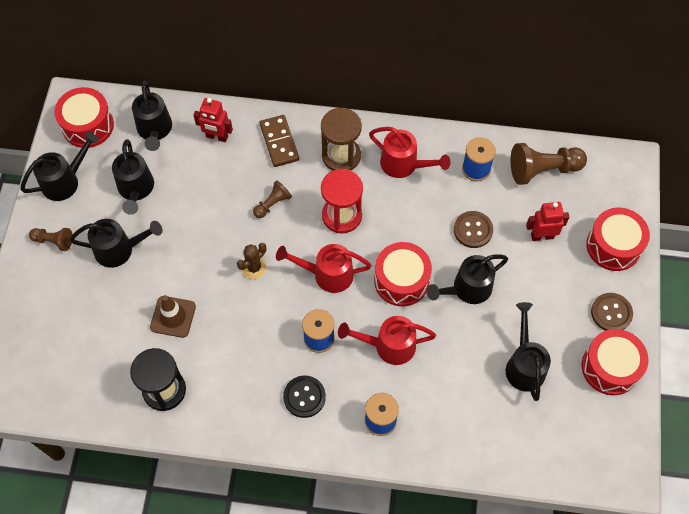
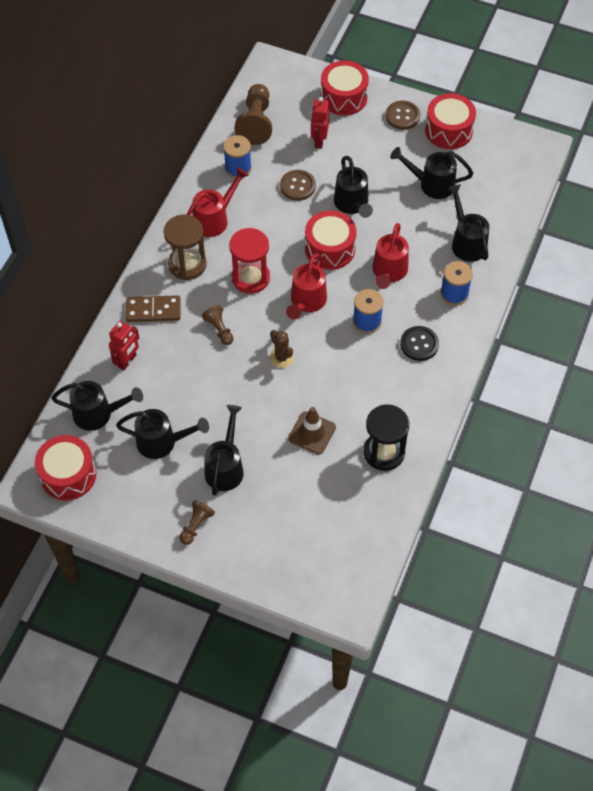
camera: 75 degrees left, 5 degrees down
black watering can [20,132,99,201] -> black watering can moved to [447,184,490,262]

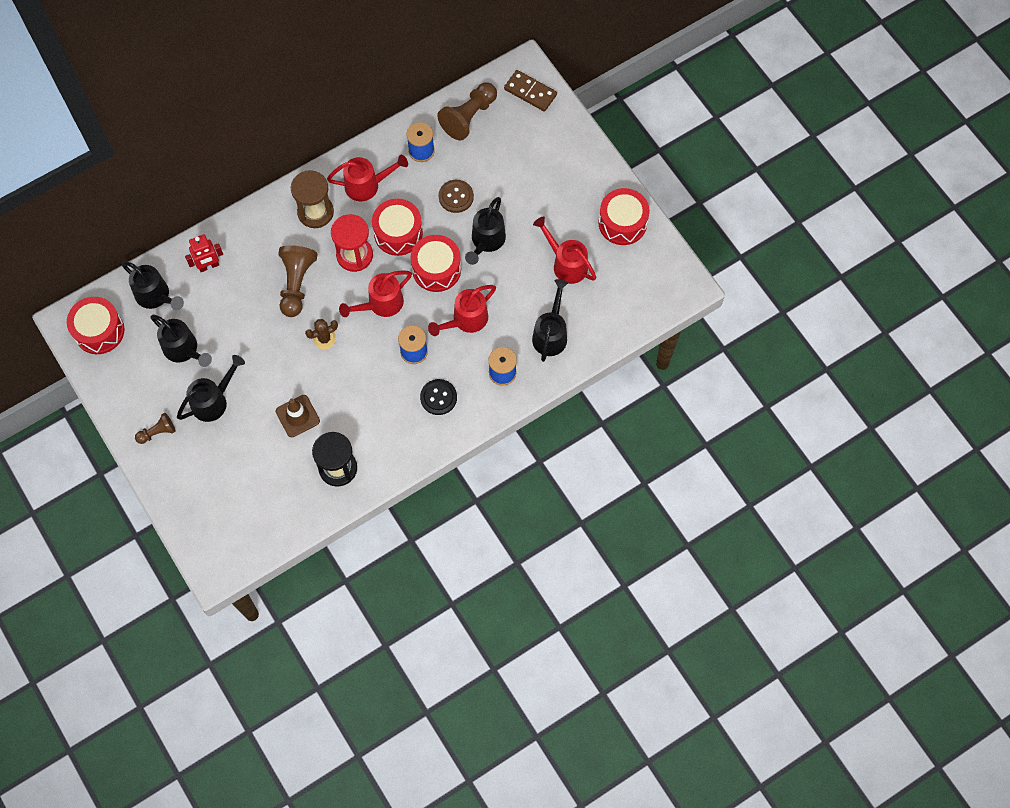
camera: 35 degrees right, 10 degrees up
brown domino [126,295,181,322] -> brown domino moved to [504,70,557,112]
brown pawn [202,305,234,345] -> brown pawn [278,245,317,317], size x1.82
brown cactus [270,330,294,368] -> brown cactus turned 60 degrees clockwise [305,319,338,349]
red robot [311,97,330,149] -> none
red drum [321,60,369,116] -> red drum moved to [372,199,423,256]
brown button [386,101,420,130] -> none
black watering can [390,147,473,199] -> red watering can [533,216,596,284]

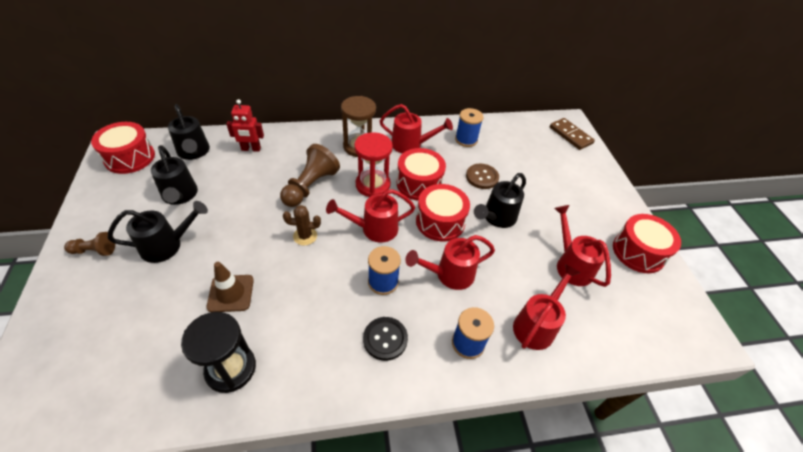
camera: 20 degrees right, 20 degrees down
brown pawn [437,82,497,141] -> none
black watering can [532,279,568,362] -> red watering can [513,264,581,350]

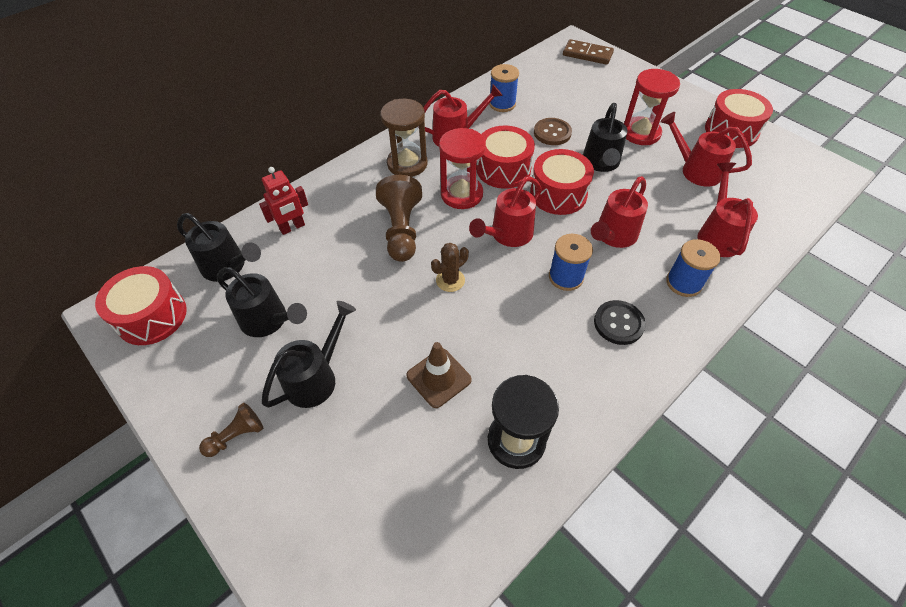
camera: 30 degrees left, 5 degrees up
none -> red hourglass [624,69,680,145]

